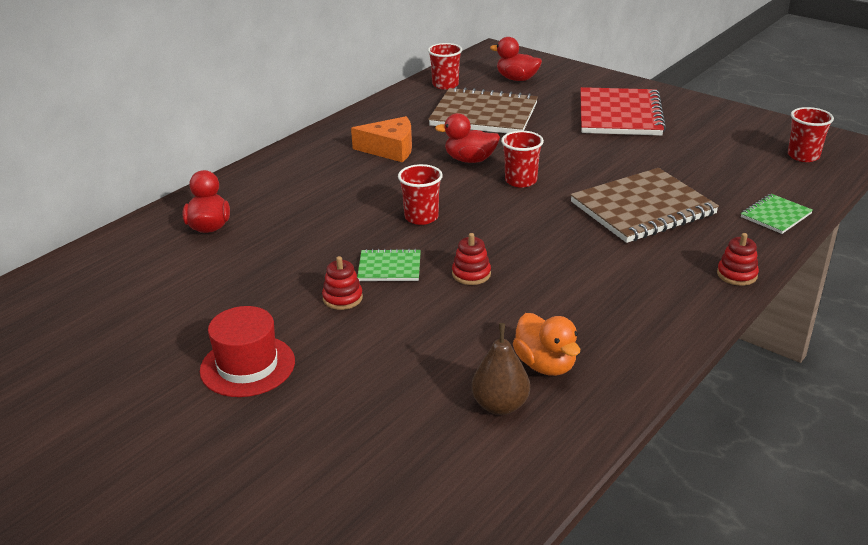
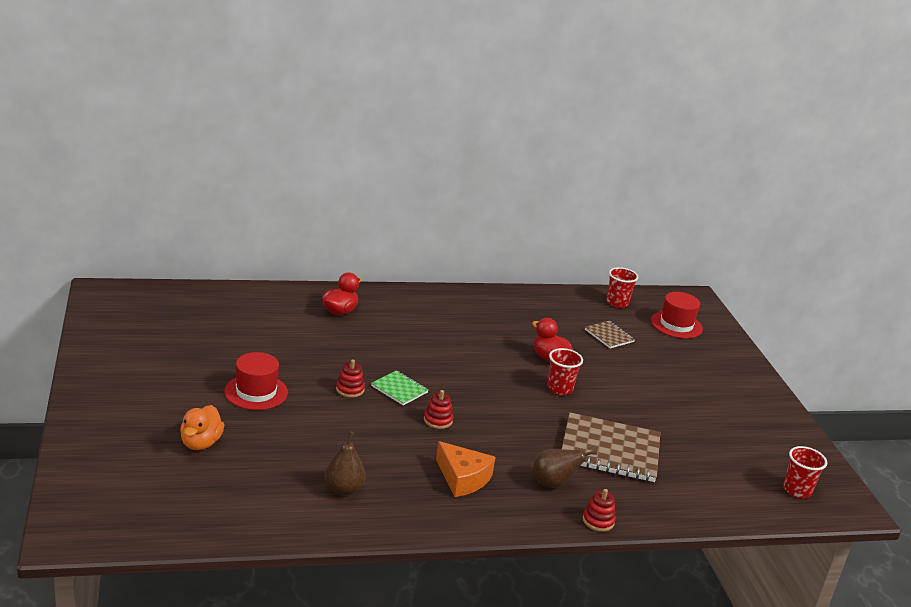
camera: 35 degrees right, 5 degrees down
orange cheese [351,116,412,162] -> orange cheese moved to [436,441,496,497]
red cup [398,164,443,225] -> none
brown notebook [428,87,538,133] -> brown notebook [585,321,635,349], size x0.49
red duck [490,37,542,81] -> red hat [651,292,703,339]
orange duck [513,313,580,376] -> orange duck moved to [180,405,224,450]
red notebook [580,87,666,136] -> none
green notebook [741,194,813,234] -> none
none -> brown pear [533,449,597,488]

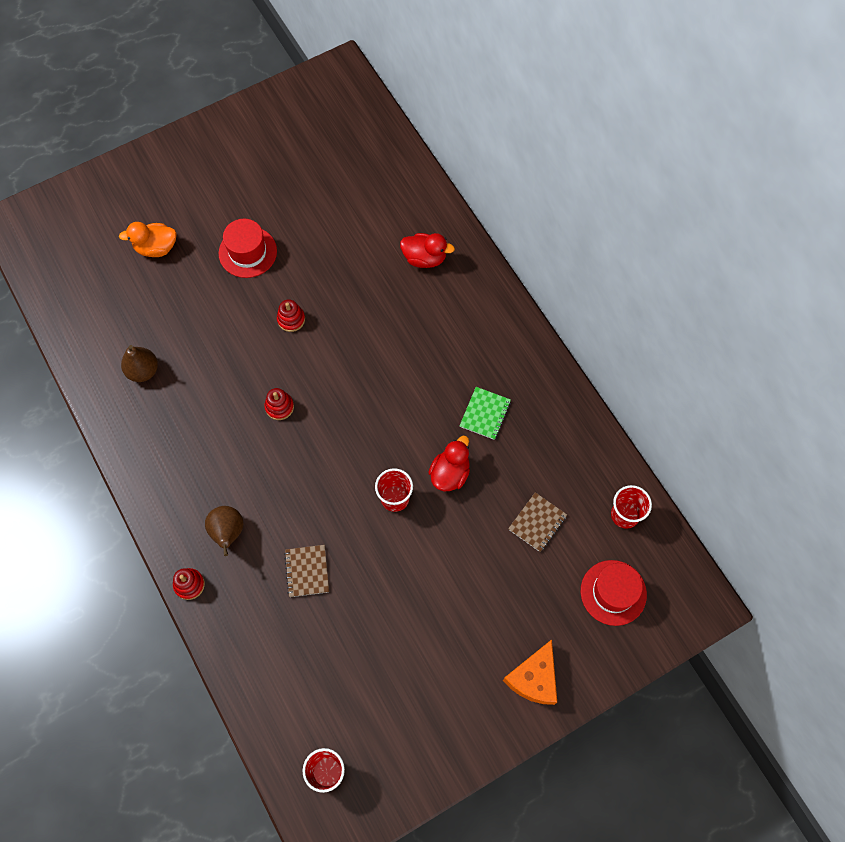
camera: 75 degrees right, 40 degrees up
green notebook [371,370,428,405] -> green notebook moved to [460,387,511,440]
orange cheese [436,441,496,497] -> orange cheese moved to [503,639,557,705]
brown notebook [562,412,661,482] -> brown notebook [284,545,329,597], size x0.49

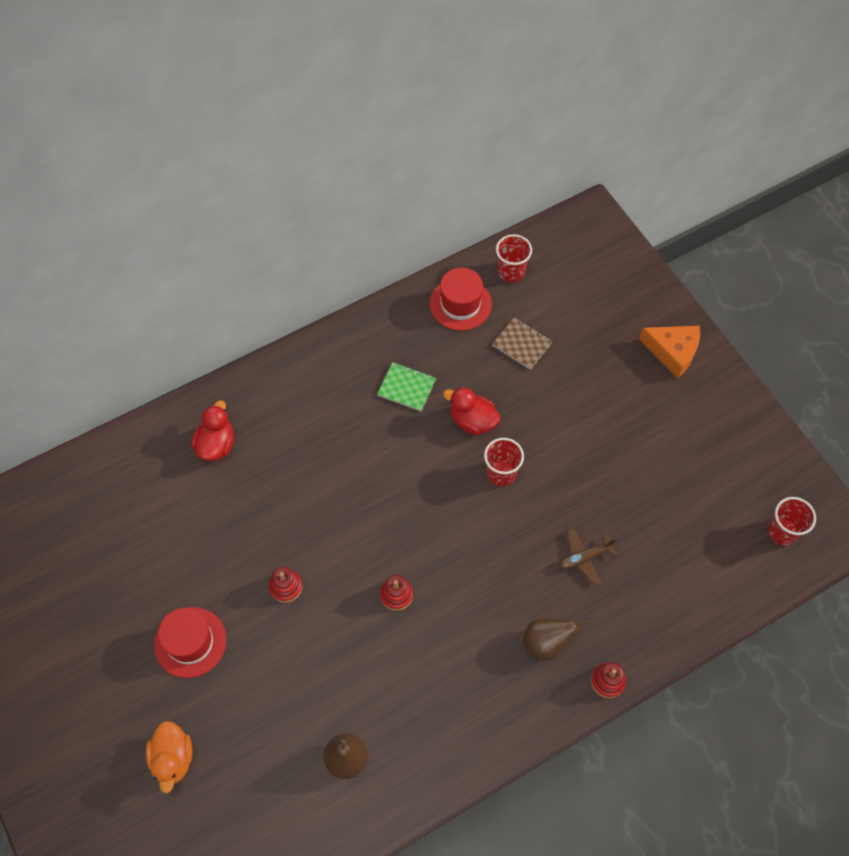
camera: 90 degrees left, 5 degrees down
brown notebook [284,545,329,597] -> brown plane [558,528,618,585]
red hat [581,560,647,626] -> red hat moved to [429,268,492,331]

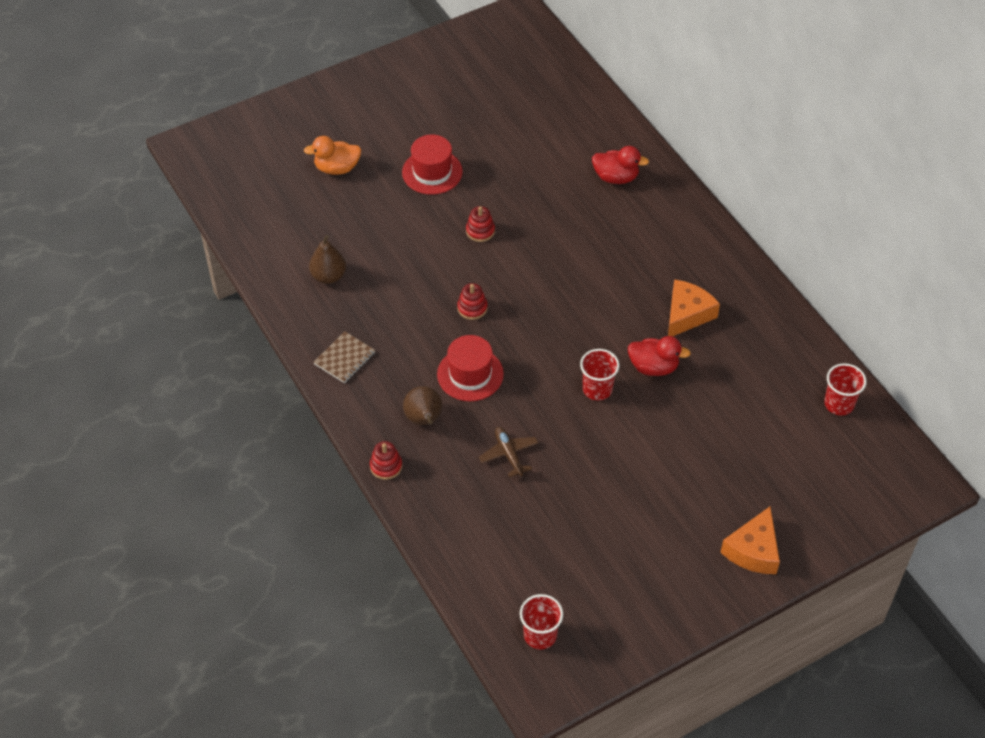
camera: 90 degrees right, 10 degrees down
green notebook [377,362,436,411] -> orange cheese [668,279,720,336]
red hat [429,268,492,331] -> red hat moved to [437,335,504,401]
red duck [443,387,501,435] -> red duck turned 75 degrees clockwise [628,336,691,376]
brown notebook [492,318,553,370] -> brown notebook moved to [314,331,375,383]

